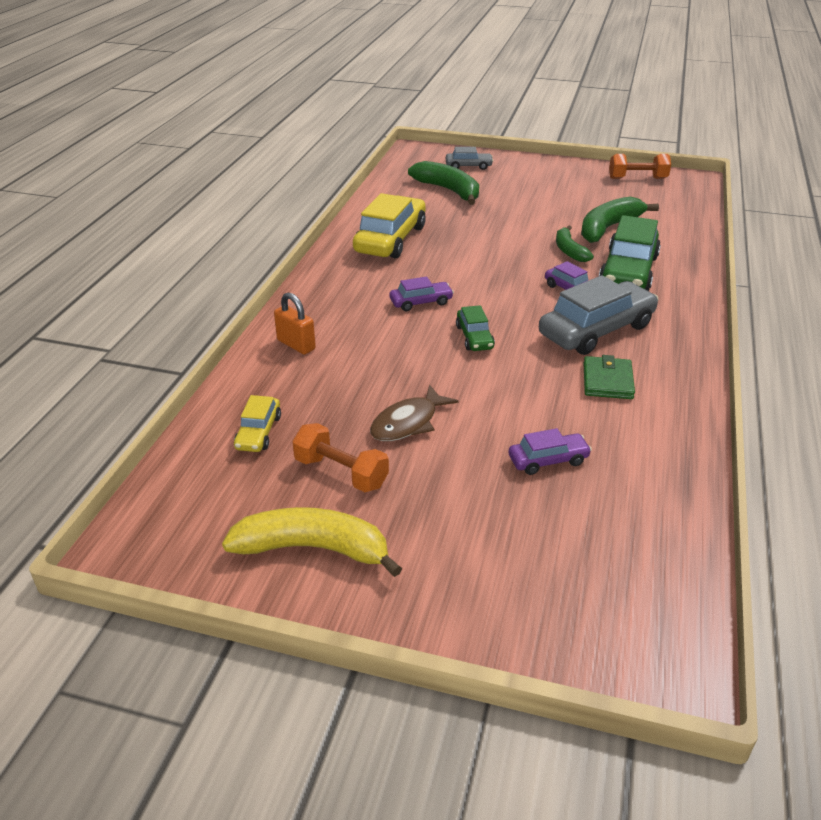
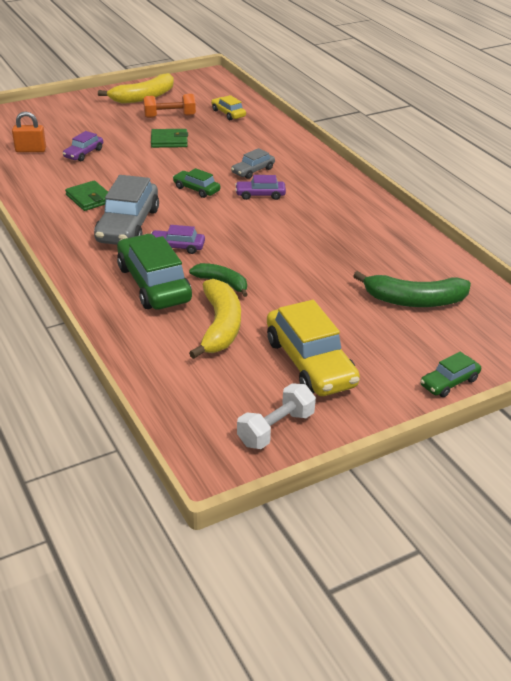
camera: 135 degrees right, 0 degrees up
orange padlock [274,292,316,355] -> orange padlock moved to [12,111,46,152]
yellow car [353,193,426,258] -> yellow car moved to [267,300,360,396]
brown fish [370,385,459,441] -> green wallet [151,129,188,148]
purple car [390,276,454,311] -> purple car turned 60 degrees clockwise [235,175,286,200]
grey car [446,147,493,170] -> grey car moved to [231,148,275,179]
green banana [581,196,659,243] -> yellow banana [189,279,241,359]
orange dumbbell [609,154,671,179] -> white dumbbell [237,383,316,449]
none -> green car [420,351,481,397]

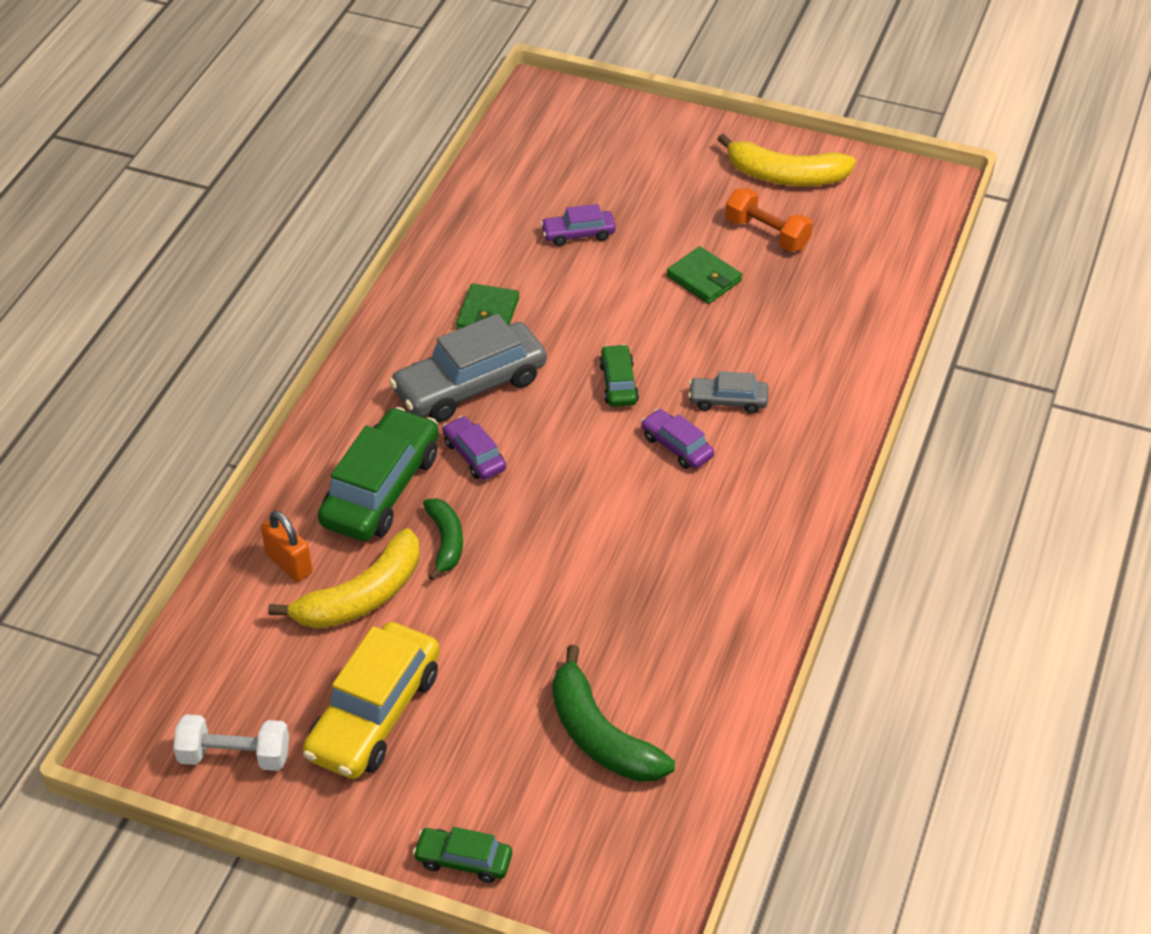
camera: 50 degrees right, 10 degrees up
orange padlock [12,111,46,152] -> orange padlock moved to [261,511,312,582]
yellow car [211,95,246,120] -> none

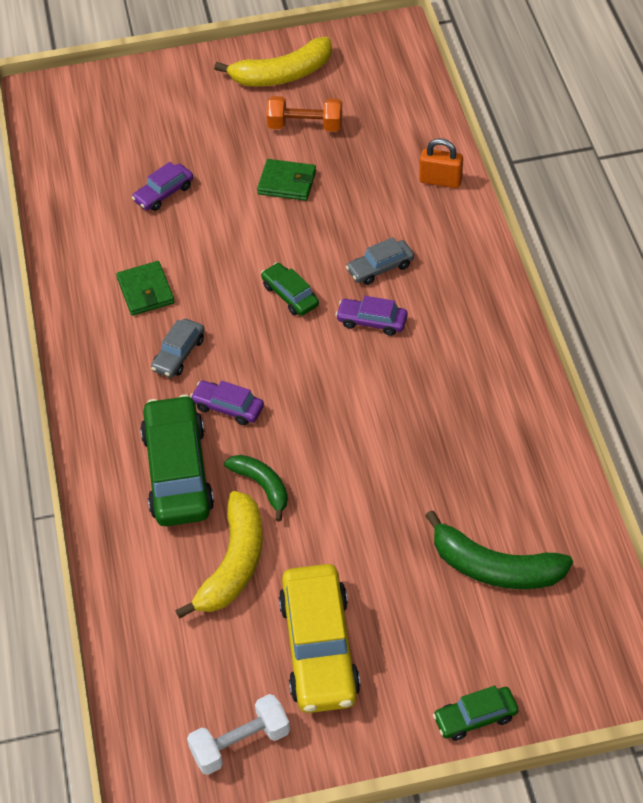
camera: 30 degrees left, 5 degrees up
orange padlock [261,511,312,582] -> orange padlock moved to [419,138,463,188]
grey car [389,314,547,422] -> grey car [151,319,205,378], size x0.51

